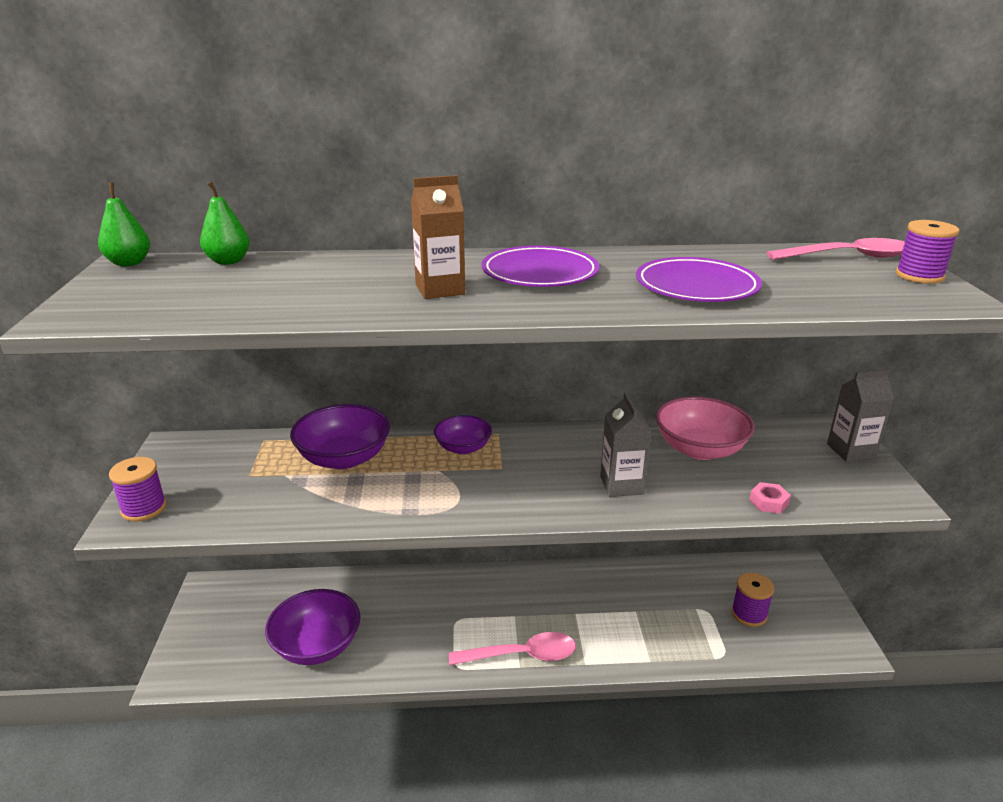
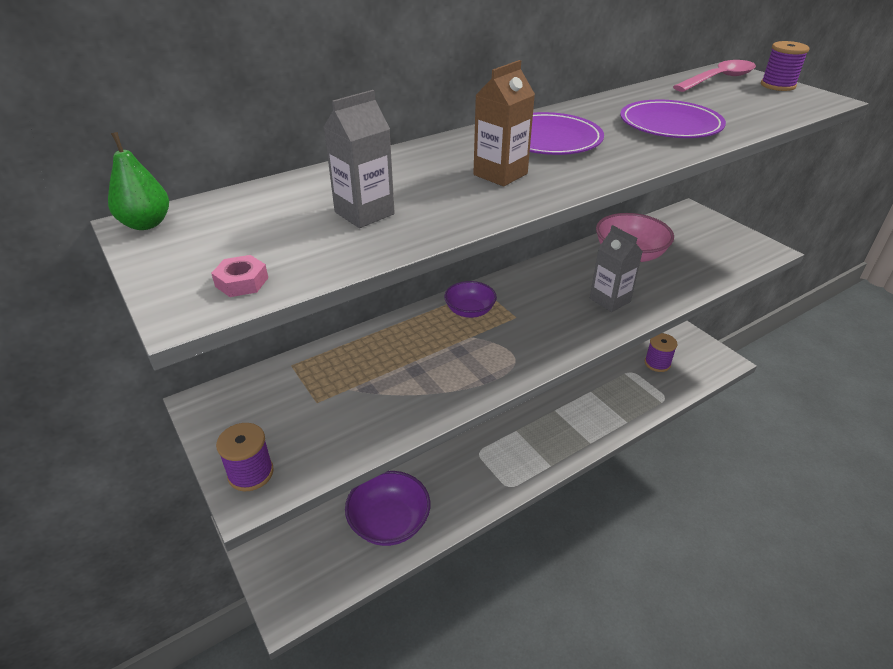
camera: 30 degrees left, 10 degrees up
green pear [200,182,250,265] -> none
purple bowl [290,404,390,469] -> none
pink spoon [449,632,576,665] -> none
pink nut [749,482,791,514] -> pink nut moved to [211,255,268,297]
grey carton [827,369,894,462] -> grey carton moved to [324,90,395,228]

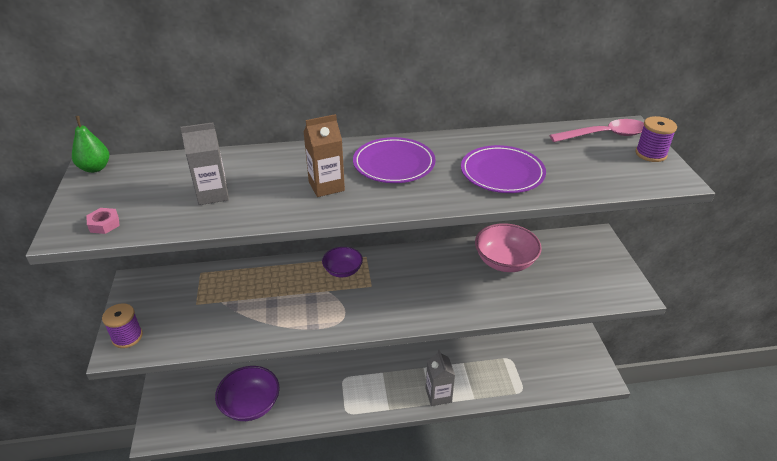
camera: 25 degrees right, 0 degrees up
grey carton [590,225,643,312] -> grey carton moved to [426,349,455,406]
purple spool [645,333,678,372] -> none

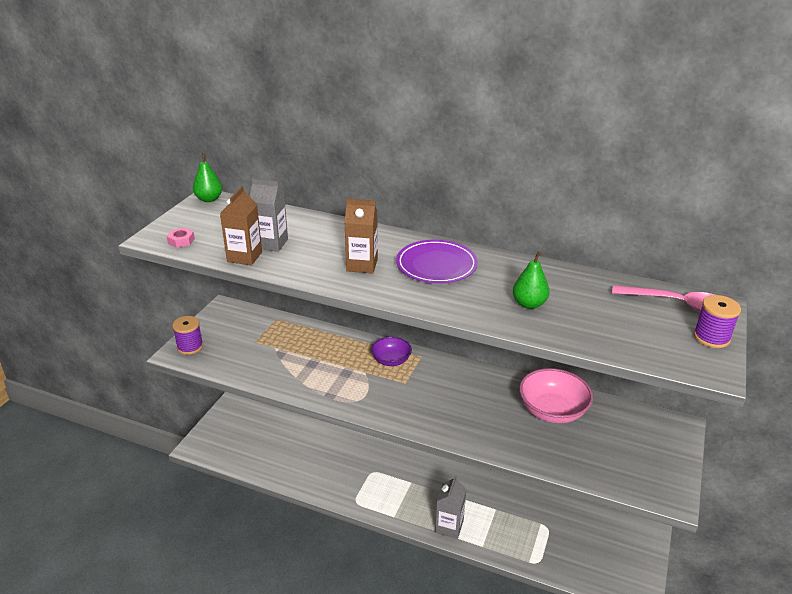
camera: 30 degrees right, 5 degrees down
purple bowl [215,366,280,421] -> none
purple plate [461,145,546,193] -> green pear [513,251,550,309]
none -> brown carton [220,186,262,265]

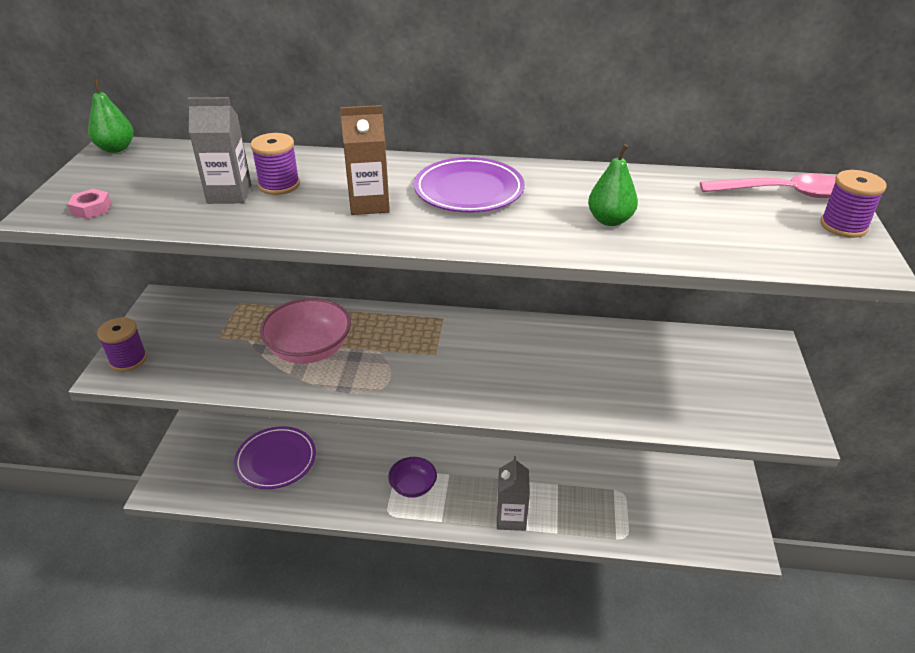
camera: 15 degrees left, 5 degrees up
brown carton [220,186,262,265] -> none
purple bowl [371,337,412,366] -> purple bowl moved to [388,457,437,498]
pink bowl [519,368,593,424] -> pink bowl moved to [260,298,351,364]
none -> purple plate [234,426,316,489]
none -> purple spool [250,133,300,195]

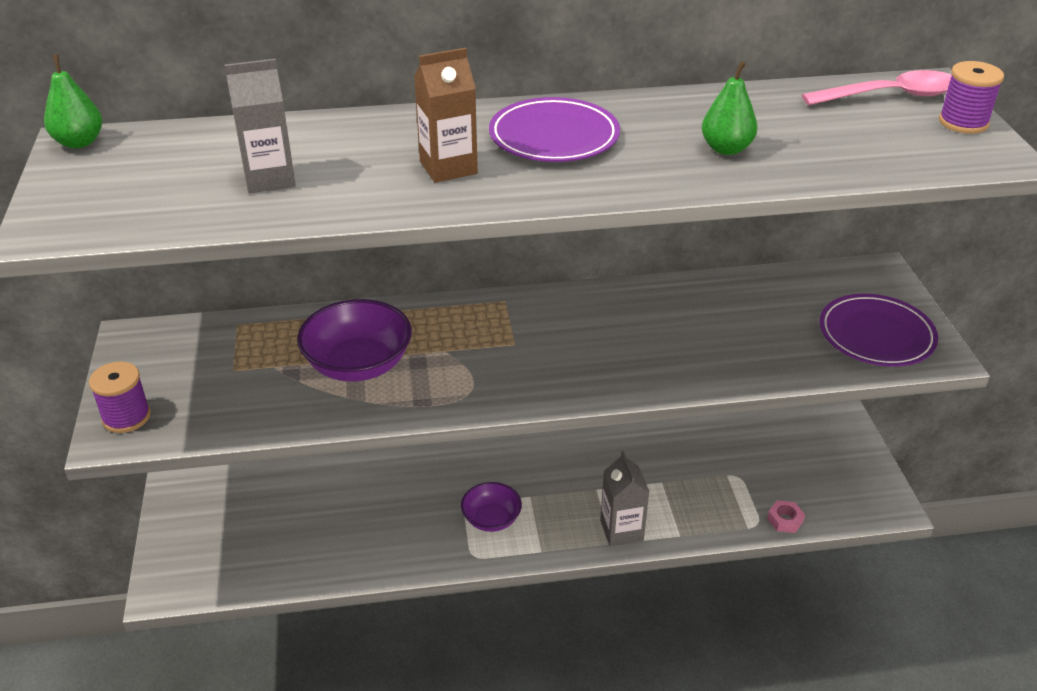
camera: 15 degrees left, 0 degrees up
pink nut [68,189,112,219] -> pink nut moved to [767,500,805,533]
purple plate [234,426,316,489] -> purple plate moved to [819,294,938,367]
purple spool [250,133,300,195] -> none
pink bowl [260,298,351,364] -> purple bowl [297,299,412,382]

